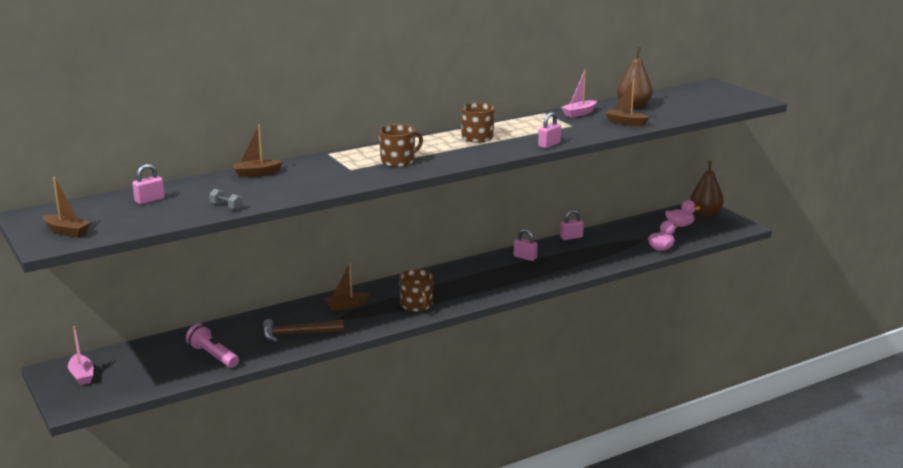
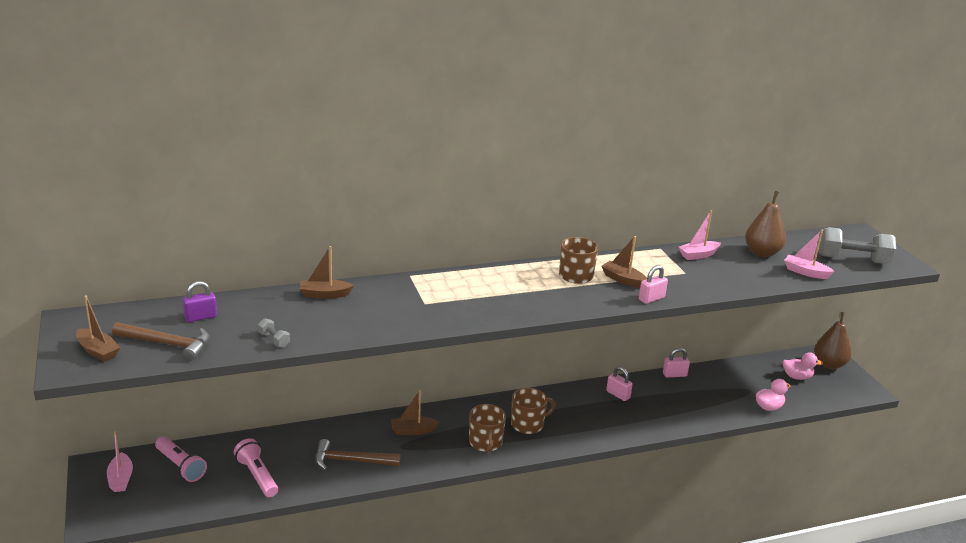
camera: 10 degrees right, 5 degrees up
pink padlock [132,164,165,204] -> purple padlock [183,281,217,322]
brown mug [379,124,423,167] -> brown mug moved to [511,388,556,434]
brown boat [605,80,650,126] -> brown boat moved to [602,236,647,288]
none -> brown hammer [112,322,209,361]
none -> pink flashlight [155,436,207,482]
none -> pink boat [784,230,834,279]
none -> grey dumbbell [819,227,896,264]

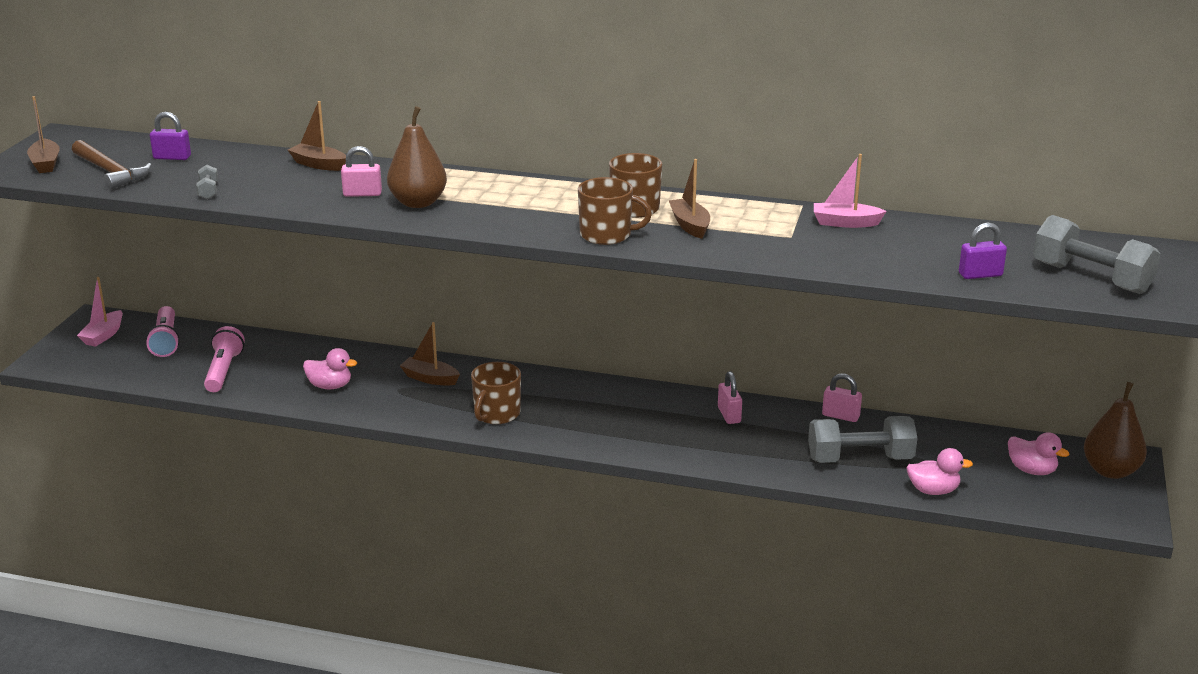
camera: 35 degrees right, 0 degrees up
brown hammer [315,439,400,471] -> pink duck [303,348,357,389]
brown mug [511,388,556,434] -> brown mug moved to [578,177,652,245]
pink padlock [639,265,668,304] -> pink padlock moved to [341,146,382,197]
brown pear [745,191,786,257] -> brown pear moved to [387,106,447,208]
pink boat [784,230,834,279] -> purple padlock [959,222,1007,279]
none -> grey dumbbell [808,416,917,463]

